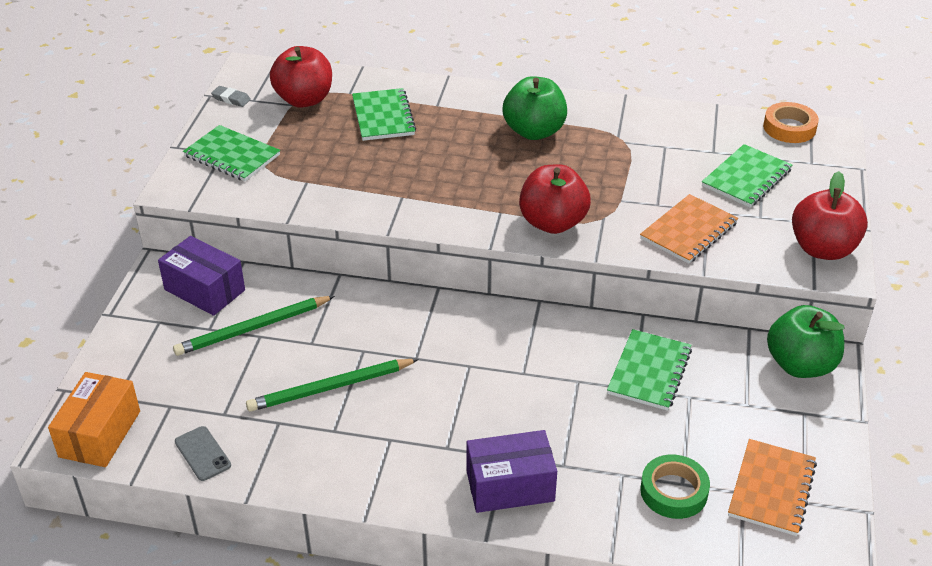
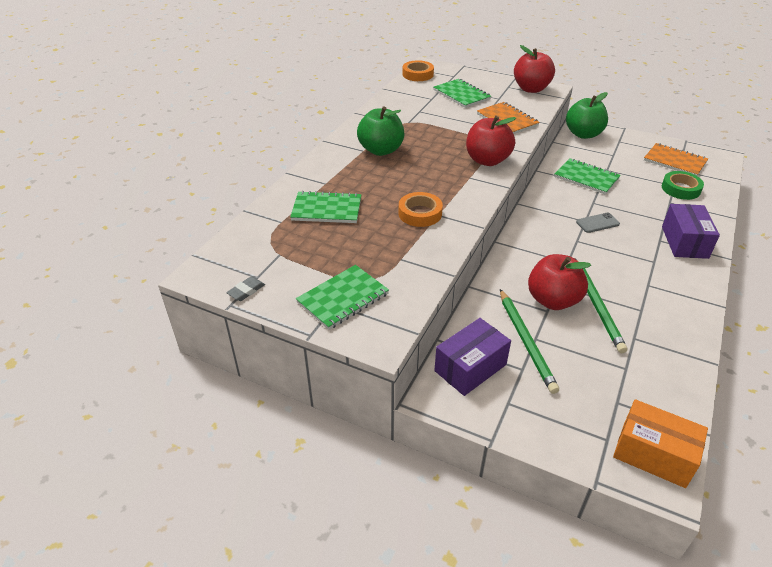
camera: 75 degrees left, 0 degrees up
grey phone [175,426,231,481] -> grey phone moved to [576,213,620,233]
red apple [270,46,332,108] -> red apple moved to [528,254,591,310]
none -> orange tape [398,192,443,227]

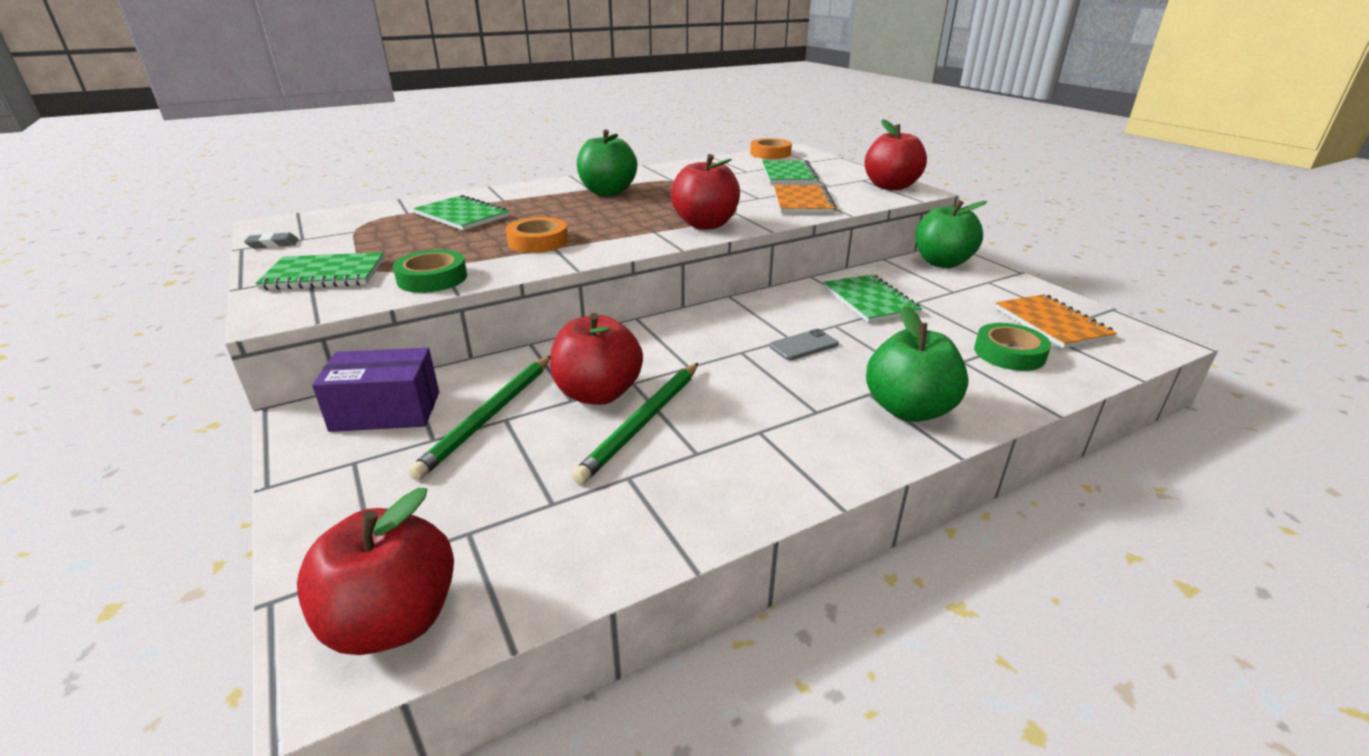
camera: 35 degrees right, 10 degrees down
grey phone [576,213,620,233] -> grey phone turned 45 degrees counterclockwise [769,329,839,360]
orange box [613,399,708,488] -> red apple [297,488,454,655]
purple box [662,204,720,259] -> green apple [866,305,969,422]
none -> green tape [393,250,467,293]

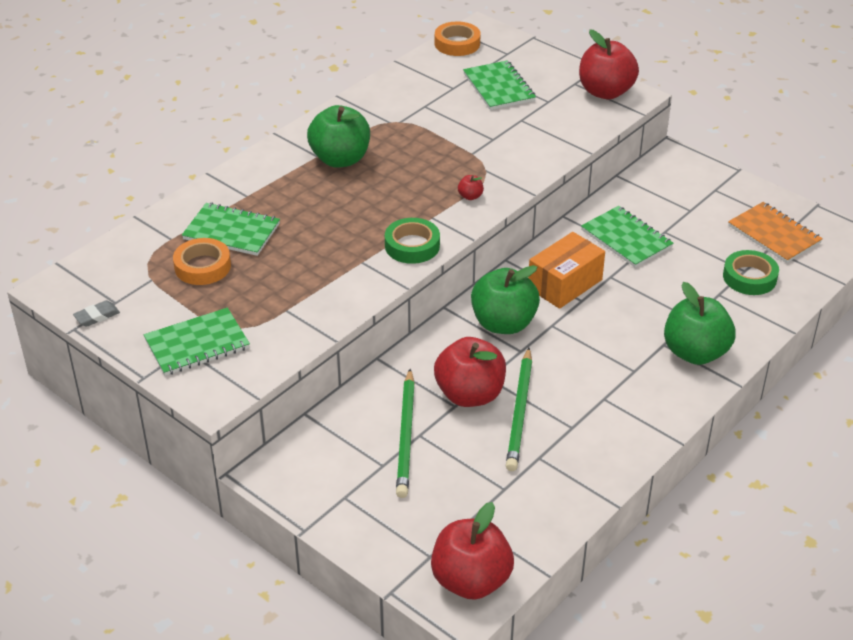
camera: 20 degrees left, 10 degrees up
purple box [312,348,439,432] -> none
green tape [393,250,467,293] -> green tape moved to [385,218,440,264]
orange tape [506,217,568,253] -> orange tape moved to [173,238,231,285]
red apple [671,154,740,229] -> red apple [458,175,484,200], size x0.40
grey phone [769,329,839,360] -> none
orange notebook [774,185,837,214] -> none
green apple [915,200,988,268] -> green apple moved to [471,265,540,334]
none -> orange box [528,232,605,309]

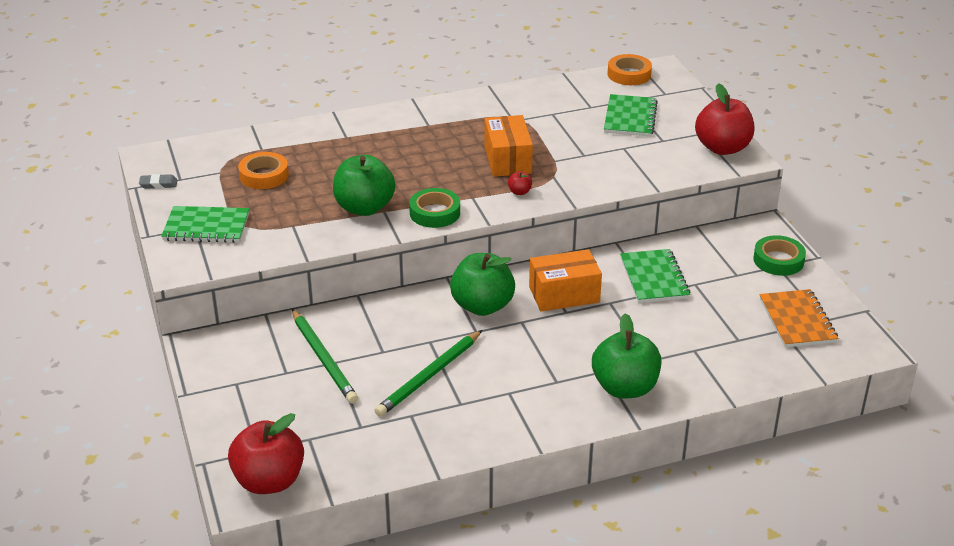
camera: 30 degrees right, 5 degrees down
green notebook [182,203,280,256] -> none
green apple [307,105,370,168] -> green apple moved to [333,155,395,216]
green pencil [396,369,415,498] -> green pencil turned 60 degrees counterclockwise [292,309,358,404]
red apple [434,337,506,407] -> none
green tape [723,250,779,295] -> green tape moved to [753,235,806,276]
none -> orange box [484,115,533,177]

